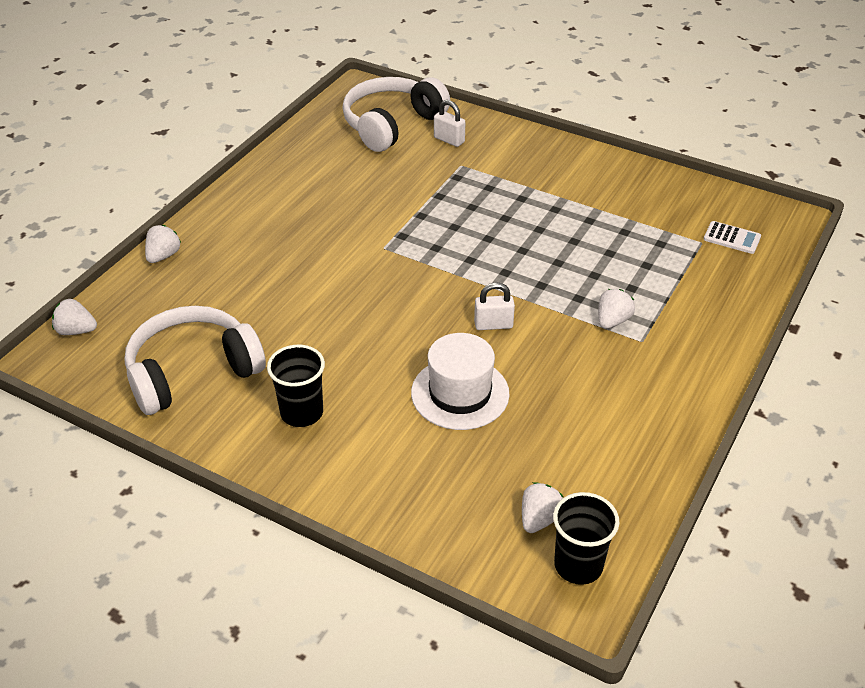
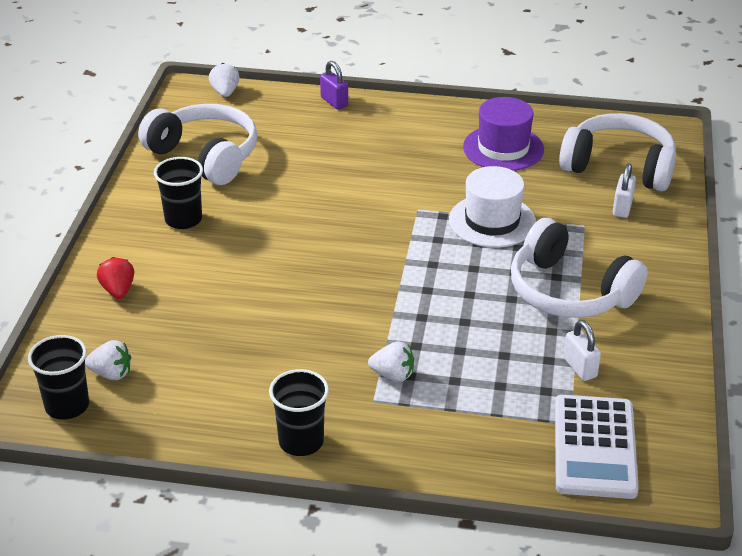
camera: 70 degrees right, 5 degrees down
white strawberry [145,225,181,263] -> purple padlock [320,61,348,110]
white hat [411,333,510,430] -> white hat moved to [449,166,536,248]
white padlock [474,282,515,330] -> white padlock moved to [564,320,601,381]
white calculator [703,221,761,254] -> white calculator [555,395,639,499], size x2.02
none -> red strawberry [97,257,134,299]
none -> black cup [269,369,329,456]
none -> purple hat [463,97,544,171]
none -> white headphones [511,218,648,318]

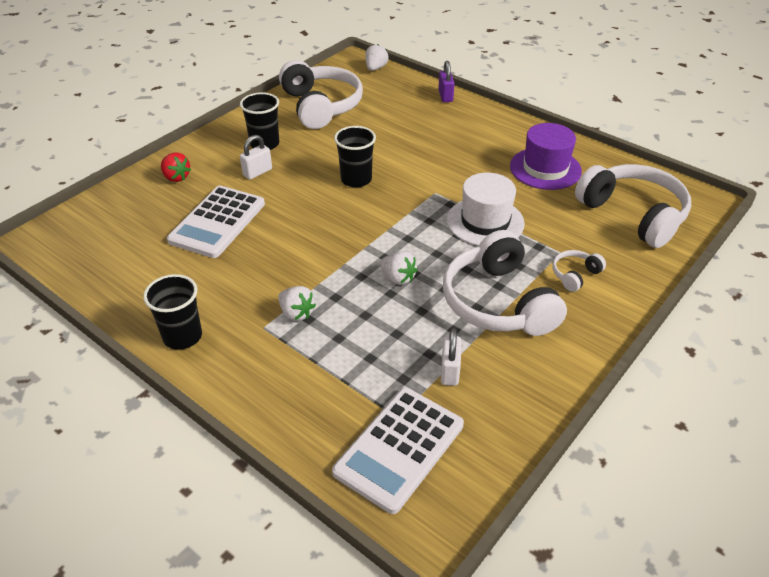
camera: 30 degrees right, 5 degrees up
black cup [28,335,89,420] -> black cup moved to [334,126,376,187]
white strawberry [85,340,131,380] -> white strawberry moved to [381,251,418,285]
red strawberry [97,257,134,299] -> red strawberry turned 120 degrees clockwise [161,152,191,182]
white padlock [613,164,636,218] -> white padlock moved to [240,135,272,180]
none -> white calculator [167,186,265,258]
none -> white headphones [552,250,606,292]

